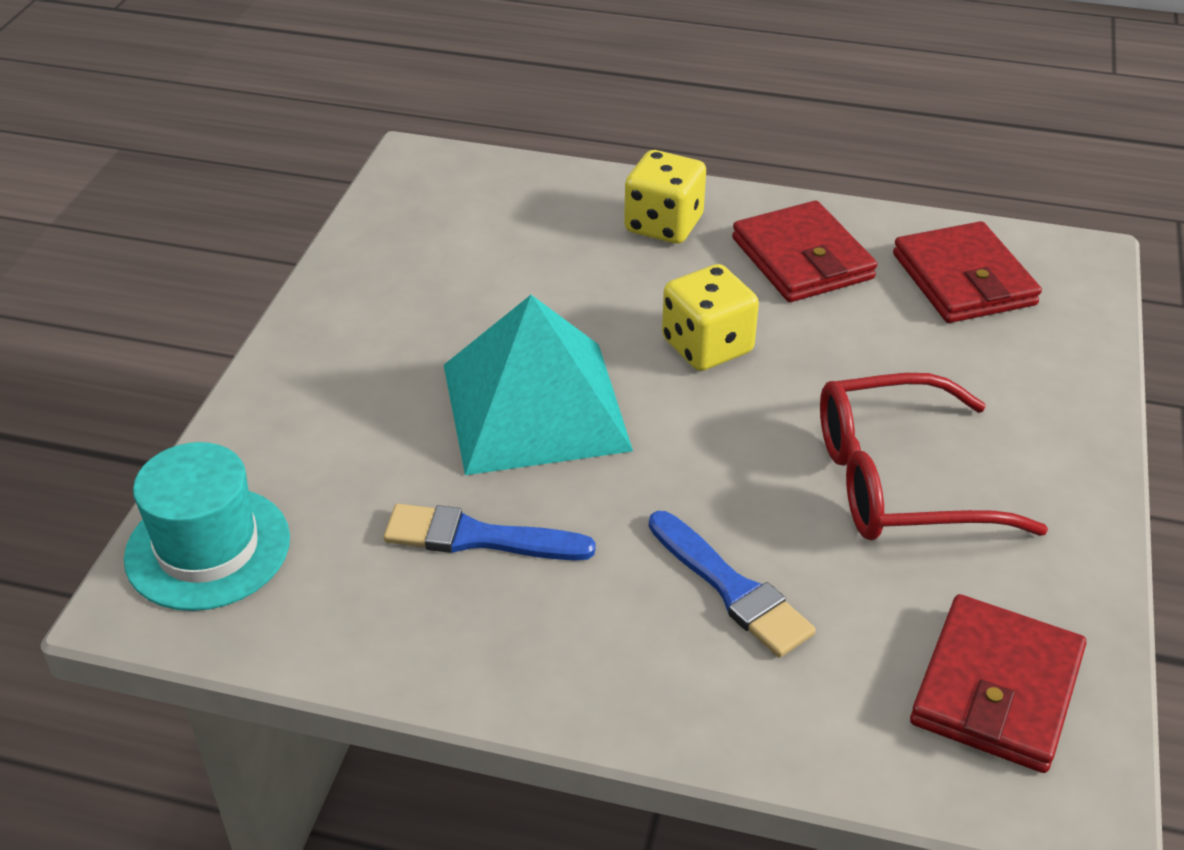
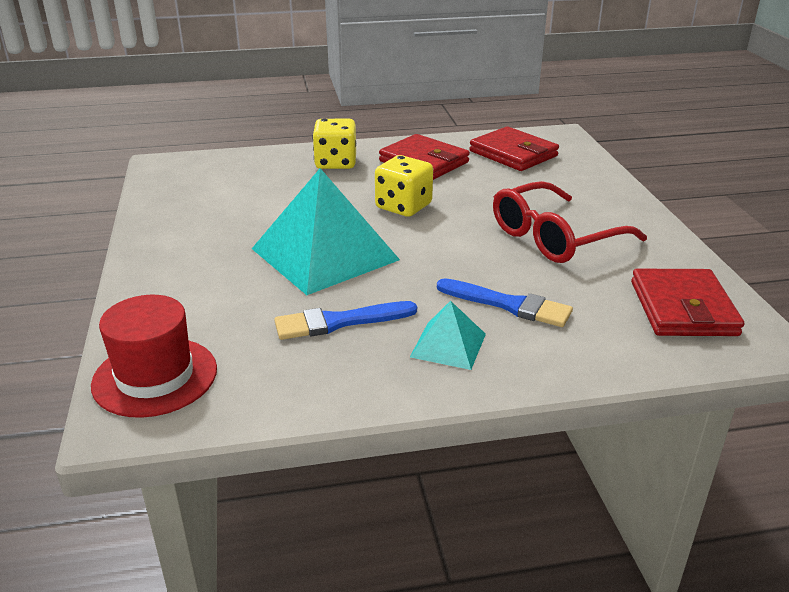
camera: 25 degrees left, 10 degrees down
turquoise hat [124,442,290,611] -> red hat [91,295,217,418]
none -> turquoise pyramid [410,301,486,370]

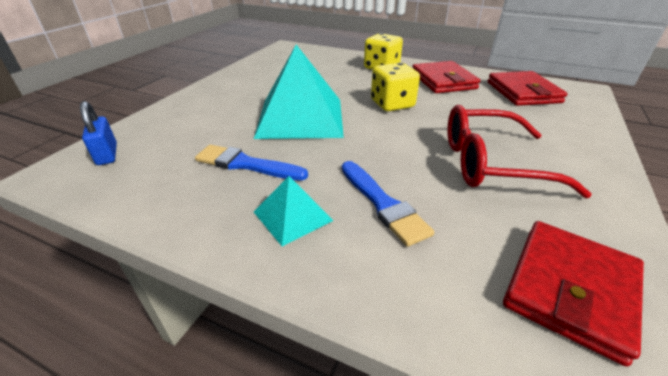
camera: 35 degrees right, 5 degrees up
red hat [91,295,217,418] -> blue padlock [80,101,117,165]

